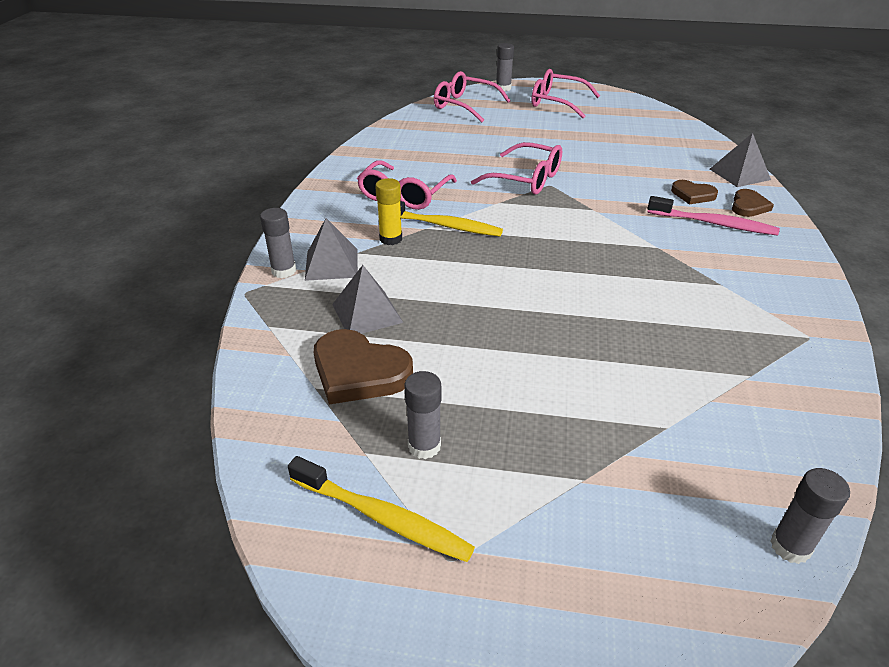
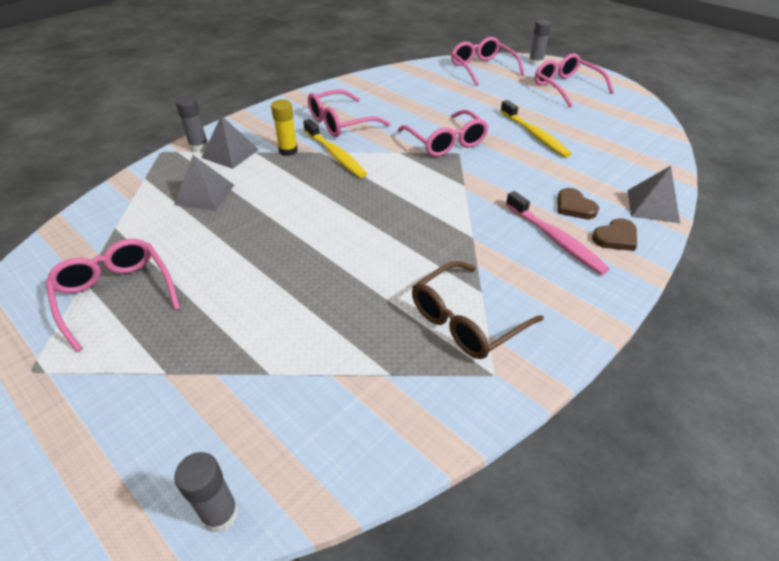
camera: 35 degrees right, 5 degrees up
yellow toothbrush [288,456,475,562] -> yellow toothbrush moved to [500,100,571,157]
brown heart [314,329,413,405] -> none
grey glue stick [404,371,441,459] -> pink glasses [46,239,180,352]
none -> brown glasses [412,261,544,359]

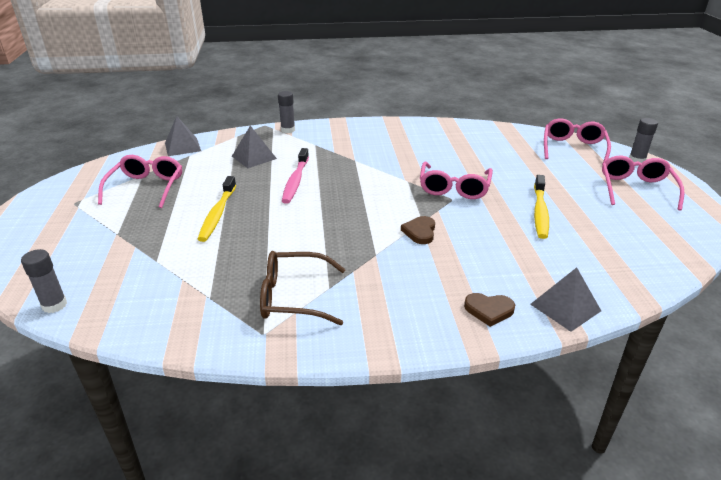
camera: 40 degrees right, 10 degrees down
grey pyramid [202,115,259,169] -> grey pyramid moved to [165,116,201,156]
yellow glue stick [271,100,298,156] -> none
yellow toothbrush [303,119,367,178] -> yellow toothbrush moved to [198,176,236,242]
pink glasses [308,89,390,137] -> none
pink toothbrush [506,191,610,275] -> pink toothbrush moved to [282,148,309,204]
brown heart [557,188,599,219] -> brown heart moved to [401,216,435,244]

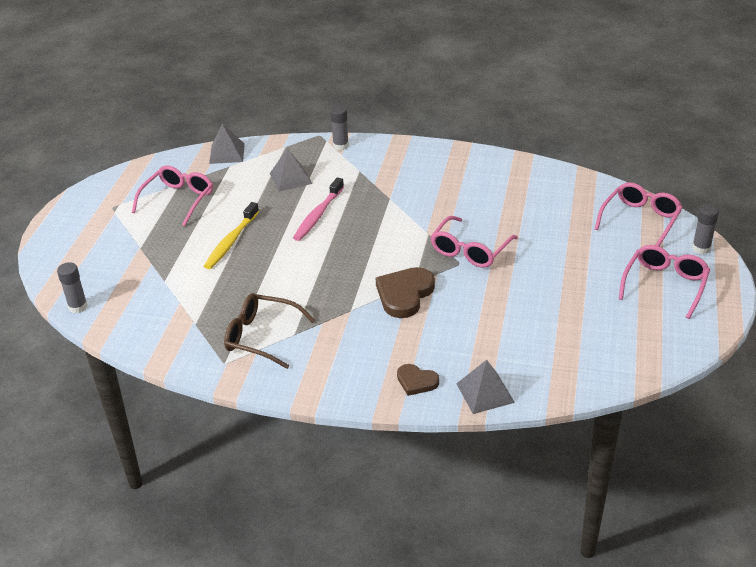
camera: 20 degrees right, 5 degrees up
brown heart [401,216,435,244] -> brown heart [376,267,435,318], size x1.72
yellow toothbrush [534,175,549,239] -> none

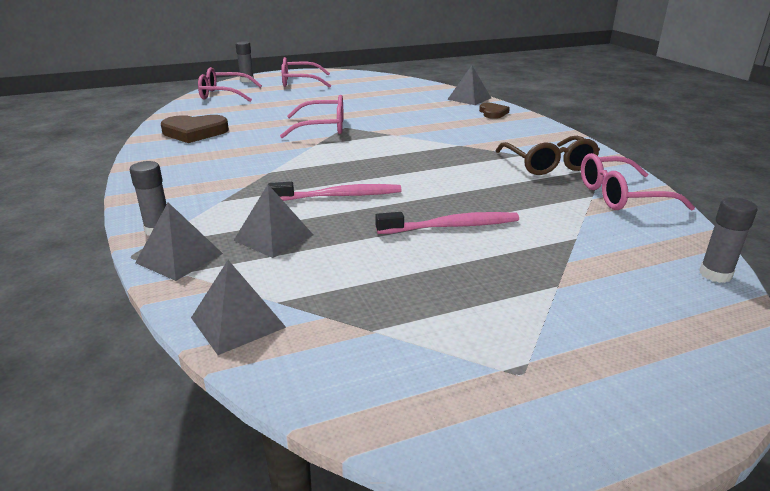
camera: 125 degrees left, 10 degrees down
pink glasses [132,165,213,226] -> pink glasses moved to [581,153,695,211]
yellow toothbrush [204,202,259,269] -> pink toothbrush [375,212,519,234]
brown heart [376,267,435,318] -> brown heart moved to [161,115,229,143]
none -> grey pyramid [135,203,223,281]

